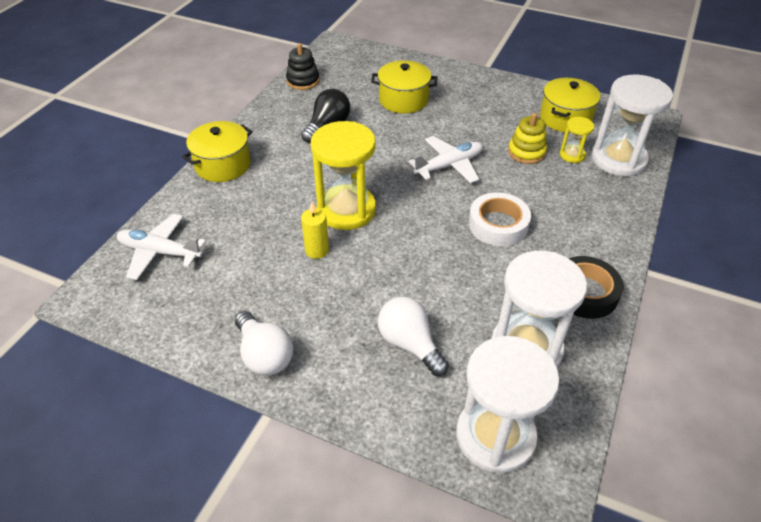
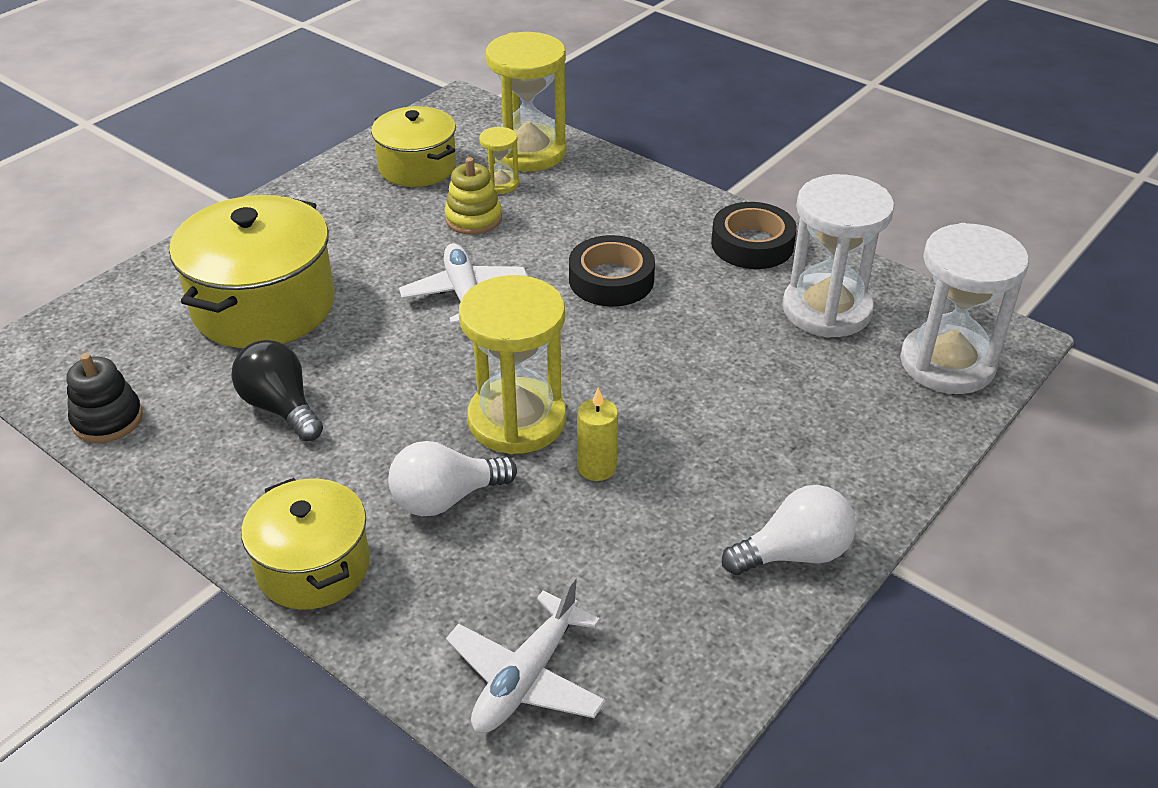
camera: 75 degrees left, 5 degrees down
yellow pot [371,60,438,113] -> yellow pot [169,195,334,348], size x1.57
white light bulb [378,297,449,376] -> white light bulb moved to [388,441,517,516]
white tape [469,192,531,246] -> black tape [569,235,655,307]
white hourglass [592,75,673,176] -> yellow hourglass [486,32,567,172]

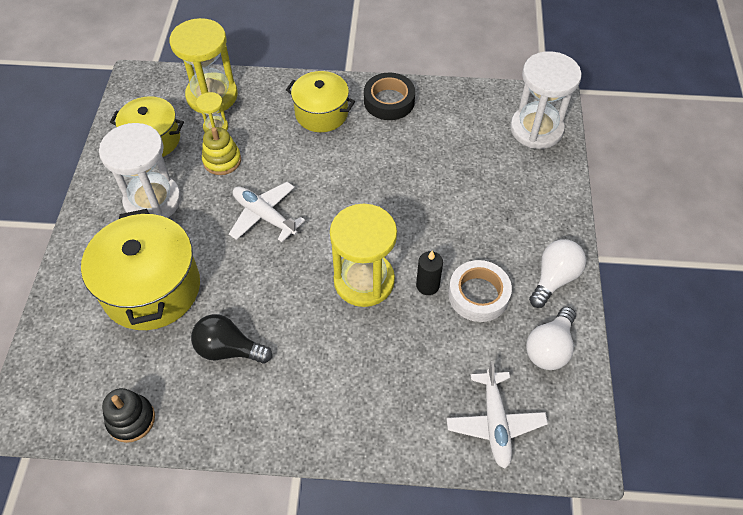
camera: 35 degrees left, 15 degrees up
yellow pot [241,478,370,610] -> yellow pot moved to [286,71,355,132]
white light bulb [388,441,517,516] -> white light bulb moved to [526,307,576,370]
black tape [569,235,655,307] -> none
yellow candle [577,387,618,481] -> black candle [416,251,443,295]
white hourglass [782,174,894,338] -> white hourglass moved to [99,123,181,218]
none -> white tape [448,260,512,322]

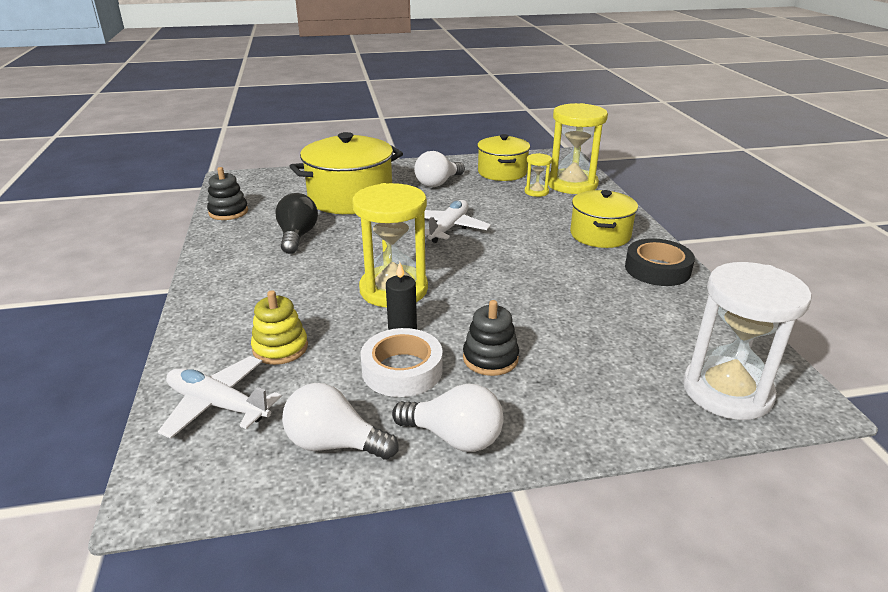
camera: 75 degrees right, 25 degrees down
white hourglass [99,123,181,218] -> white light bulb [414,151,465,187]
yellow stacking toy [202,127,241,175] -> yellow stacking toy moved to [251,290,308,365]
white plane [446,361,548,469] -> white plane turned 45 degrees clockwise [158,356,282,439]
none -> black stacking toy [463,300,519,376]

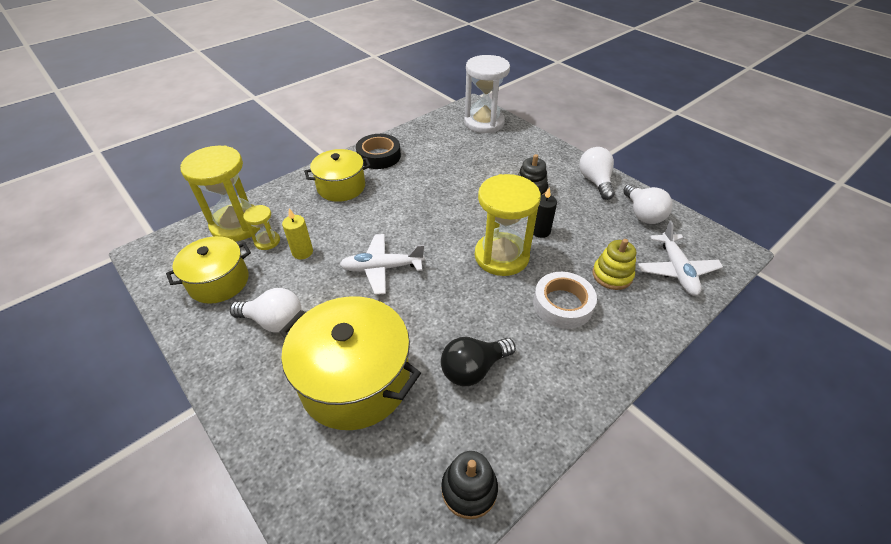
camera: 120 degrees left, 15 degrees up
white tape [360,328,443,397] -> white tape moved to [533,272,597,329]
none -> yellow candle [282,208,313,259]

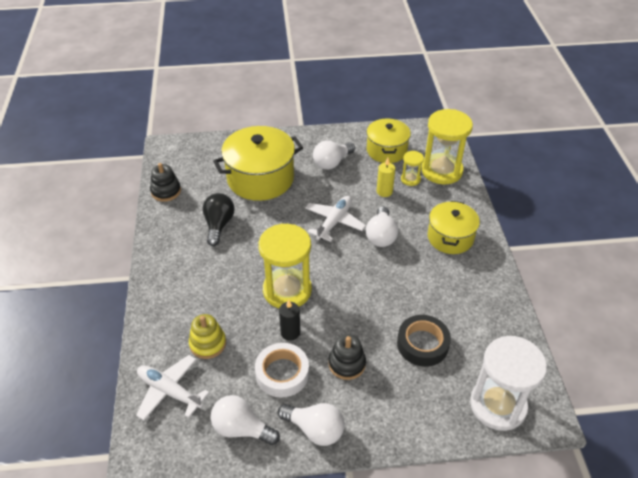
camera: 125 degrees right, 0 degrees up
black tape [356,134,401,169] -> black tape moved to [397,315,451,367]
white tape [533,272,597,329] -> white tape moved to [255,343,309,398]
none -> white light bulb [366,207,398,247]

